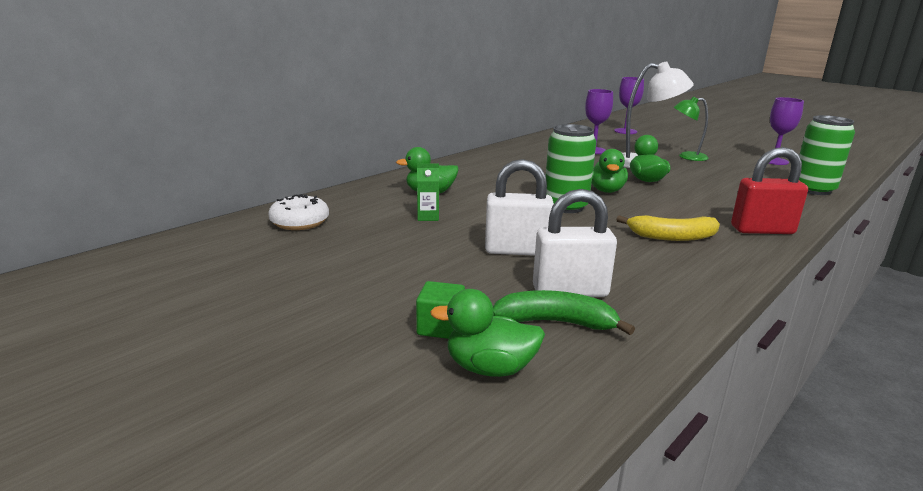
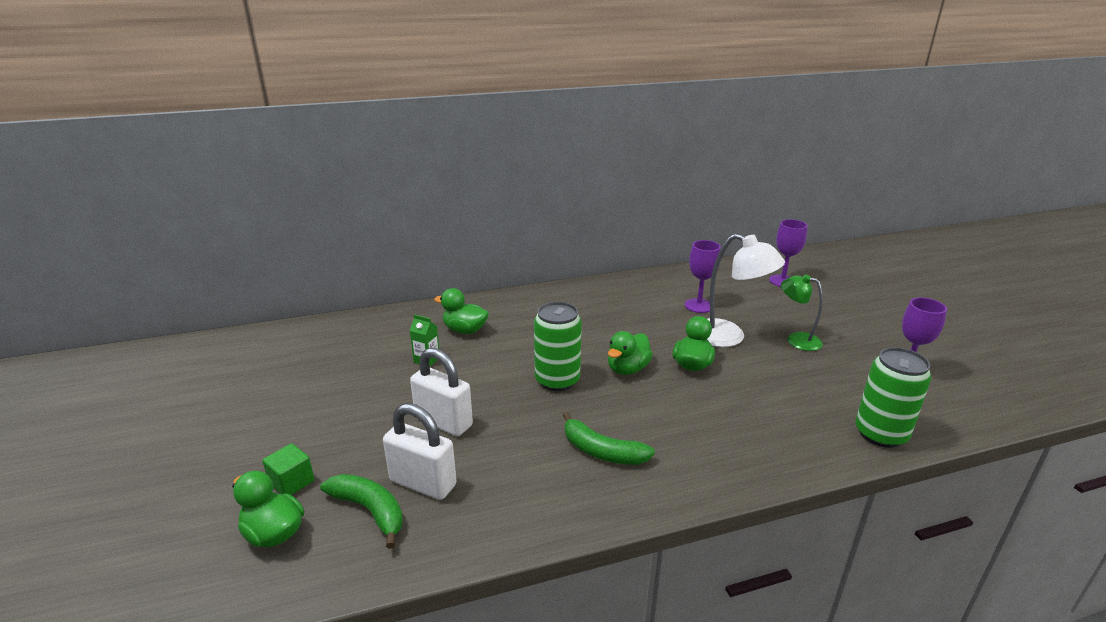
camera: 30 degrees right, 5 degrees up
white donut [268,194,329,230] -> none
yellow banana [616,215,720,241] -> green banana [563,412,655,465]
red padlock [731,147,808,234] -> none

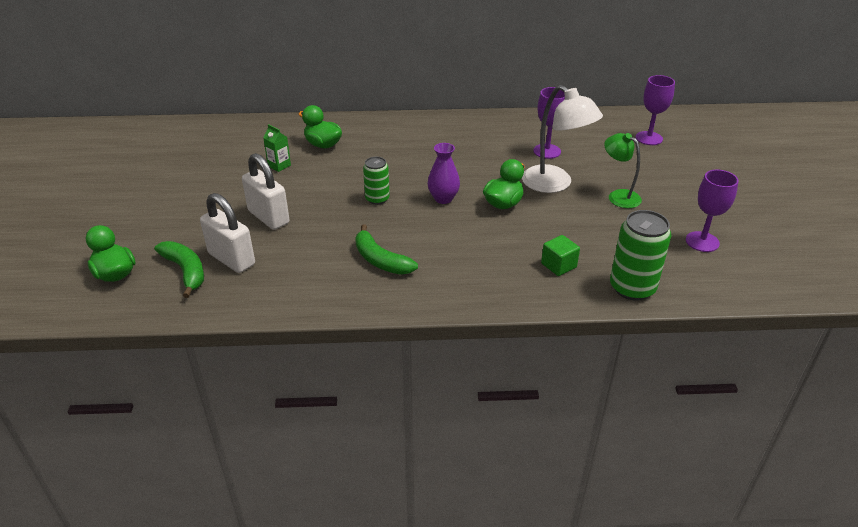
camera: 15 degrees right, 10 degrees up
green cube [262,443,314,495] -> green cube moved to [541,235,580,276]
green can [534,302,582,391] -> green can [363,157,390,205], size x0.61
green duck [608,331,653,375] -> purple vase [428,143,460,204]

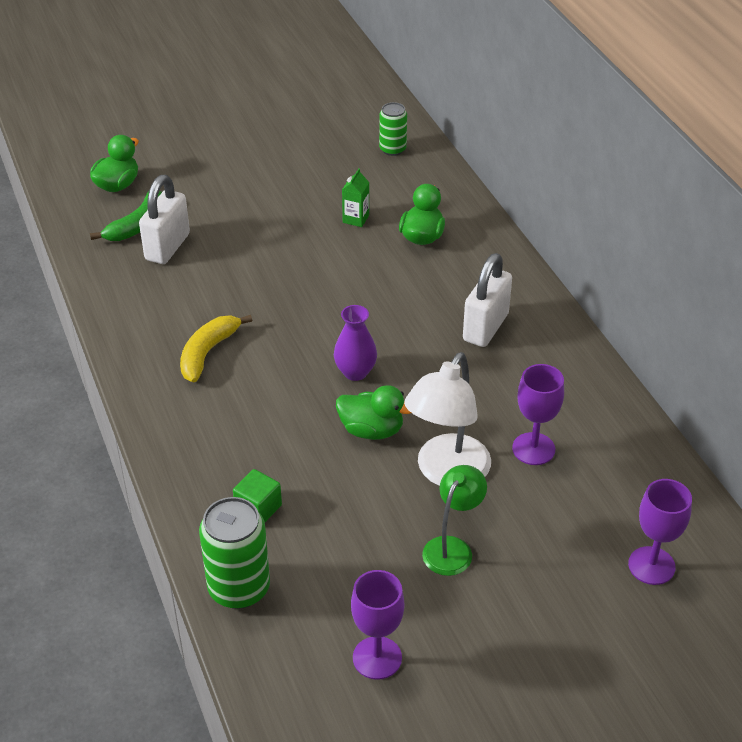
camera: 70 degrees right, 5 degrees up
white padlock [242,153,290,230] -> white padlock moved to [463,253,512,347]
green banana [355,224,418,275] -> yellow banana [180,315,252,382]
green can [363,157,390,205] -> green can moved to [379,102,407,156]

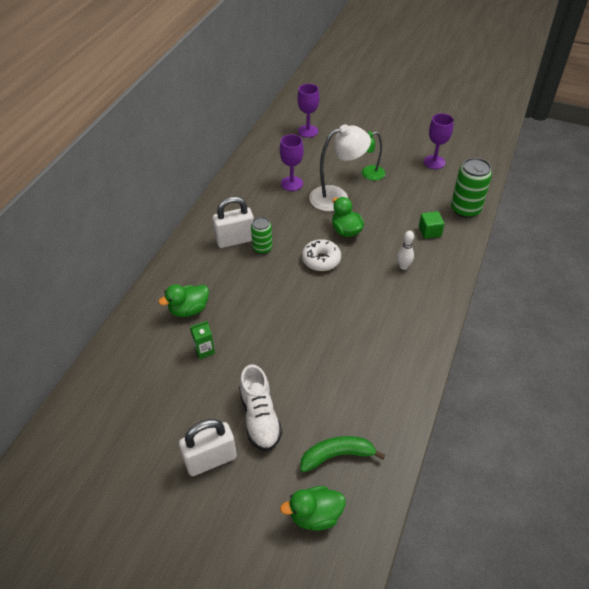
camera: 135 degrees left, 5 degrees up
white padlock [139,175,190,264] -> white padlock moved to [179,419,237,476]
yellow banana [180,315,252,382] -> none
purple vase [334,305,377,381] -> white donut [302,239,341,271]
green can [379,102,407,156] -> green can moved to [251,217,272,254]
none -> white shoe [239,365,282,451]
none -> white bowling pin [397,231,414,270]

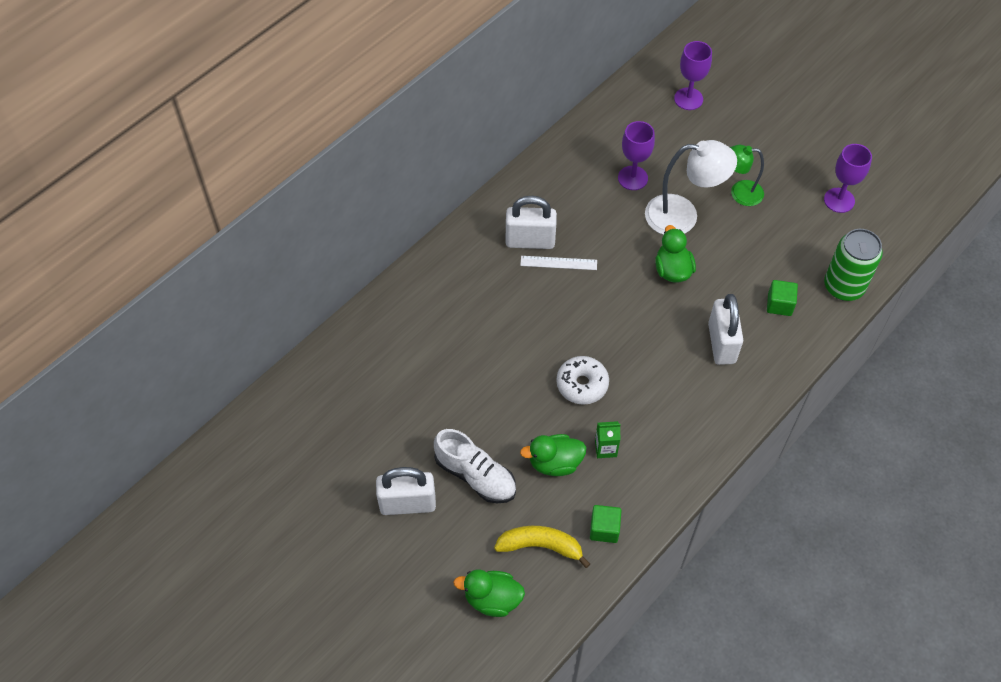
camera: 20 degrees right, 10 degrees up
green duck [158,284,209,317] -> green duck moved to [520,434,586,476]
green carton [190,321,215,359] -> green carton moved to [595,421,621,458]
white shoe [239,365,282,451] -> white shoe turned 60 degrees counterclockwise [434,429,516,503]
green can [251,217,272,254] -> white ruler [520,256,597,270]
green banana [300,436,385,473] -> yellow banana [494,526,590,568]
white donut [302,239,341,271] -> white donut moved to [556,356,609,405]
white bowling pin [397,231,414,270] -> white padlock [708,294,743,365]
none -> green cube [590,505,622,543]

